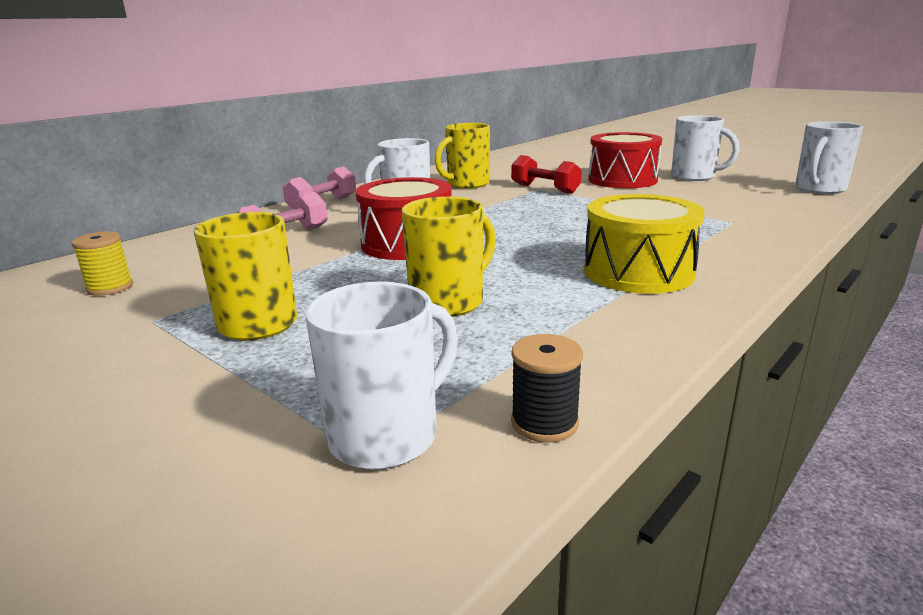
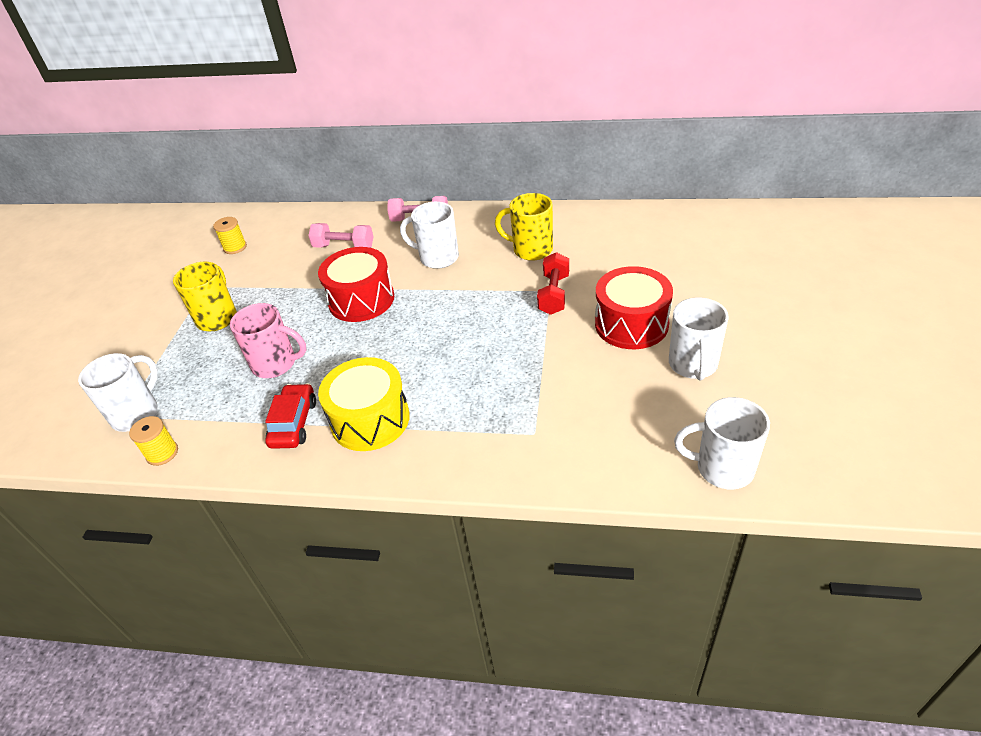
camera: 60 degrees right, 20 degrees up
white mug [305,282,458,470] -> white mug turned 75 degrees counterclockwise [78,353,158,432]
yellow mug [402,196,496,317] -> pink mug [230,303,307,378]
black spool [511,334,583,443] -> yellow spool [129,416,178,466]
none -> red car [265,383,316,449]

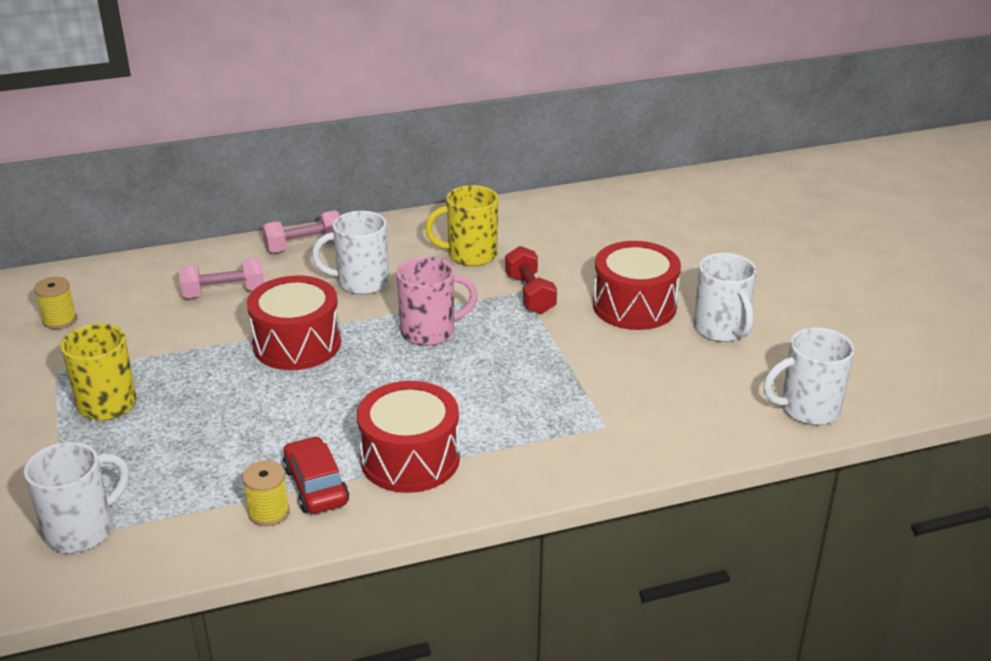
camera: 30 degrees left, 10 degrees down
white mug [78,353,158,432] -> white mug turned 45 degrees clockwise [24,442,129,553]
yellow spool [129,416,178,466] -> yellow spool moved to [242,461,290,526]
pink mug [230,303,307,378] -> pink mug moved to [396,257,478,346]
yellow drum [318,357,410,451] -> red drum [357,381,460,493]

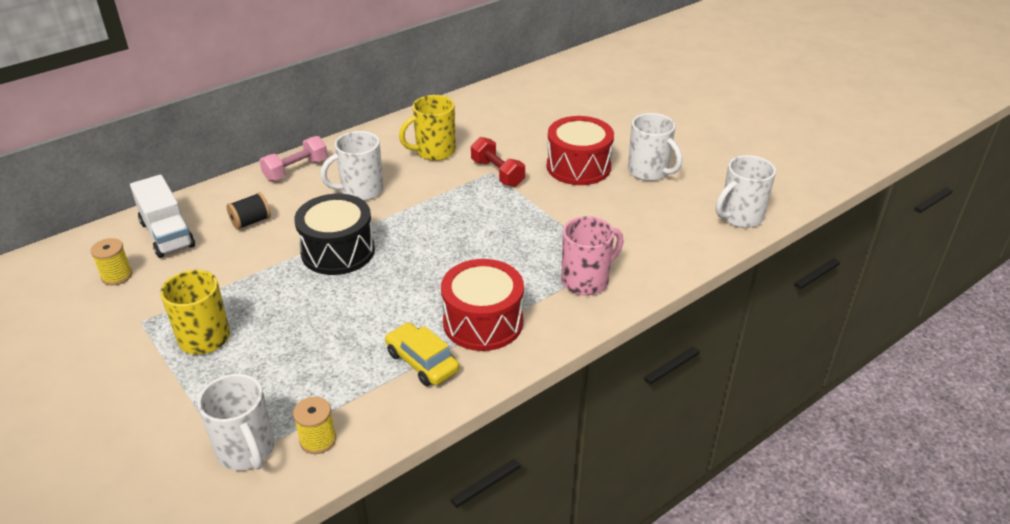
camera: 20 degrees left, 5 degrees up
white mug [24,442,129,553] -> white mug turned 120 degrees clockwise [198,374,274,470]
pink dumbbell [179,258,264,298] -> black spool [226,192,271,230]
yellow spool [242,461,290,526] -> yellow spool moved to [293,397,336,454]
red drum [247,276,341,370] -> black drum [294,194,375,275]
red car [283,436,349,514] -> yellow car [385,322,459,386]
pink mug [396,257,478,346] -> pink mug moved to [561,216,624,296]
none -> white truck [130,175,195,258]

